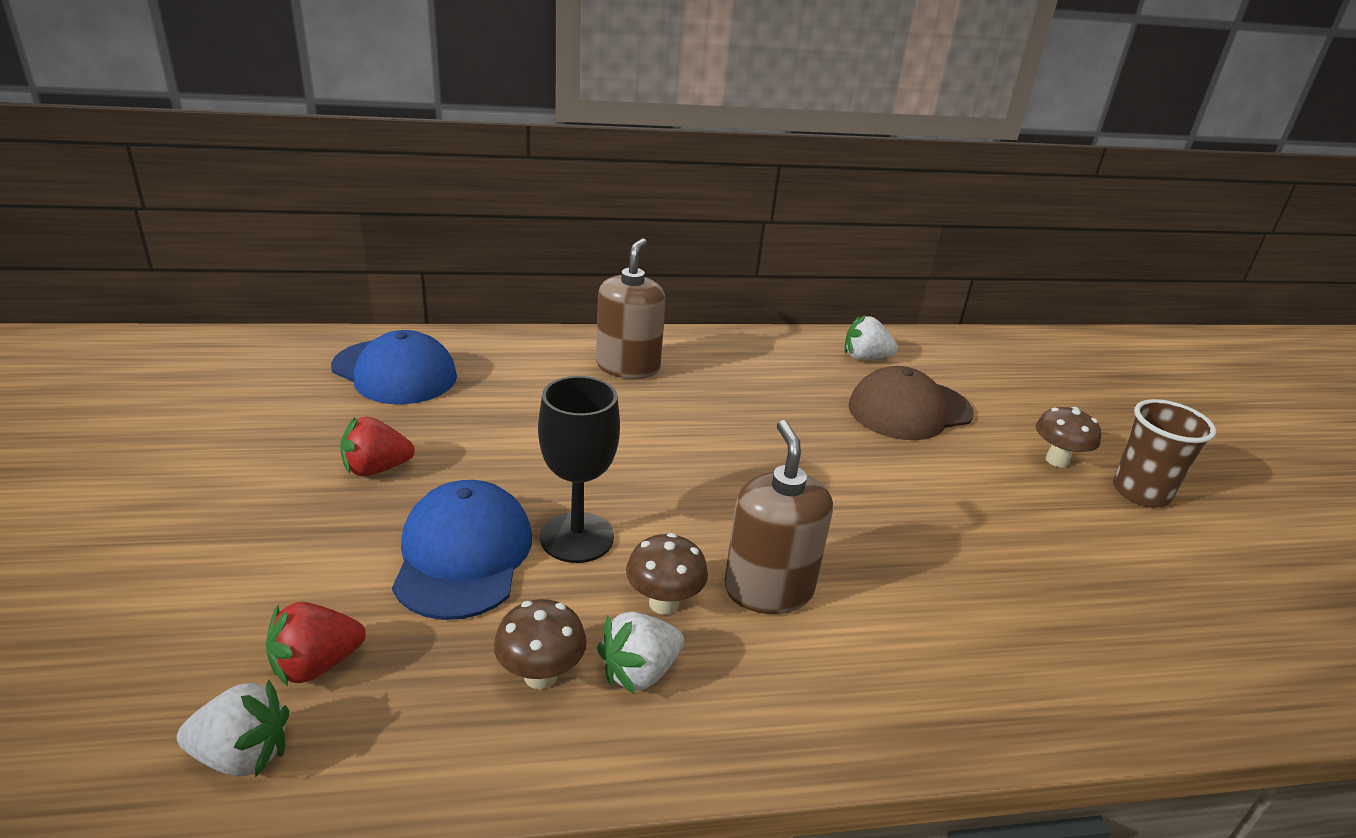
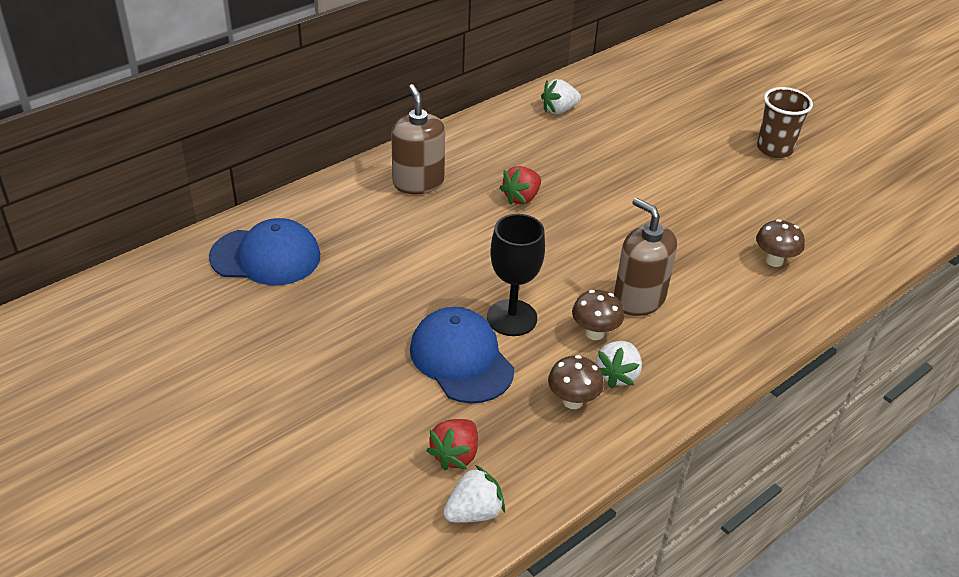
camera: 30 degrees left, 10 degrees up
red strawberry [340,416,415,476] -> red strawberry moved to [500,166,541,205]
brown cap [848,366,974,440] -> none
brown mushroom [1036,407,1101,468] -> brown mushroom moved to [756,219,805,267]

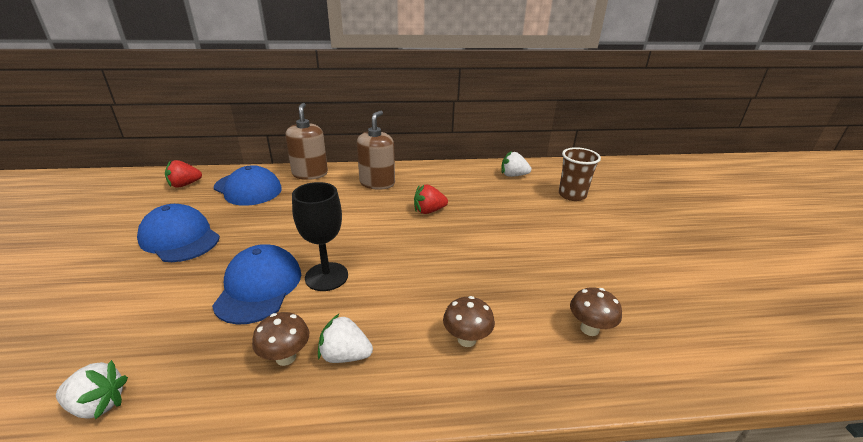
camera: 35 degrees right, 10 degrees down
red strawberry [426,419,478,470] -> red strawberry moved to [165,160,202,188]
brown mushroom [572,290,624,340] -> brown mushroom moved to [443,296,495,347]
white strawberry [596,341,642,388] -> white strawberry turned 45 degrees clockwise [318,314,373,363]
brown soap dispenser [614,198,677,316] -> brown soap dispenser moved to [285,103,328,180]
brown cup [757,87,813,158] -> brown cup moved to [559,147,601,201]
none -> blue cap [137,204,220,262]

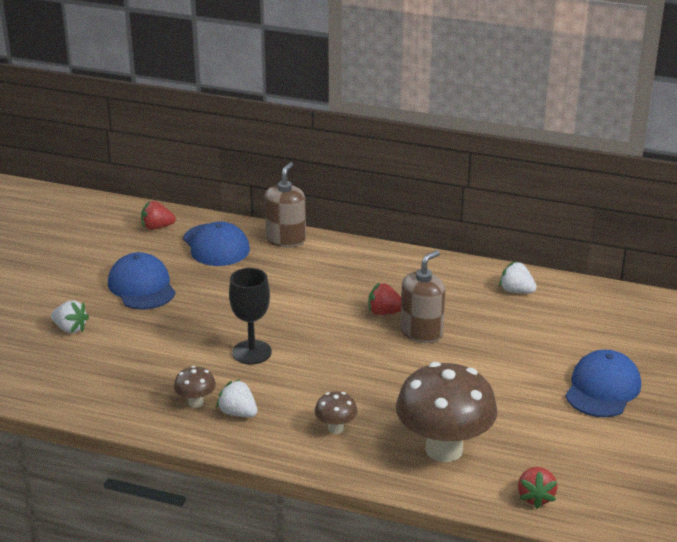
camera: 25 degrees right, 0 degrees up
white strawberry [56,360,128,419] -> white strawberry moved to [51,300,89,333]
blue cap [212,244,301,325] -> blue cap moved to [565,350,641,417]
brown soap dispenser [357,111,395,190] -> brown soap dispenser moved to [401,250,445,343]
brown cup [559,147,601,201] -> none
brown mushroom [570,287,622,336] -> brown mushroom [396,362,498,462], size x2.28
none -> red strawberry [518,467,558,509]

